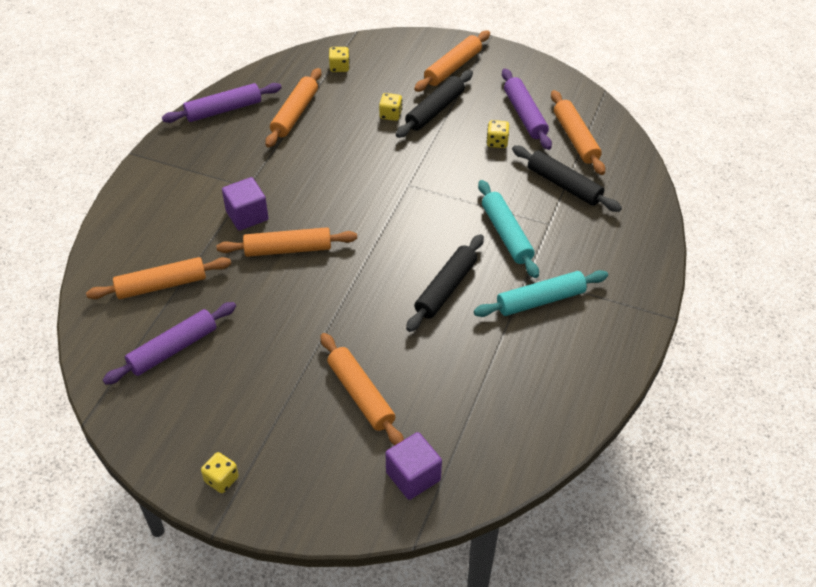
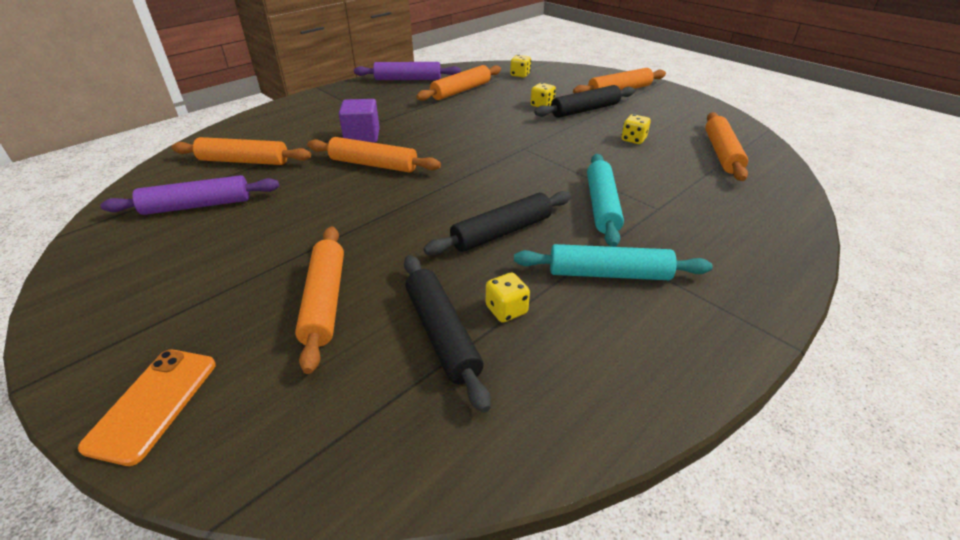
camera: 25 degrees right, 10 degrees down
yellow dice [201,452,239,493] -> yellow dice moved to [486,272,530,322]
purple cube [385,432,442,500] -> none
purple rolling pin [502,68,552,150] -> none
black rolling pin [512,145,622,212] -> black rolling pin moved to [404,255,491,413]
none -> orange phone [78,350,216,466]

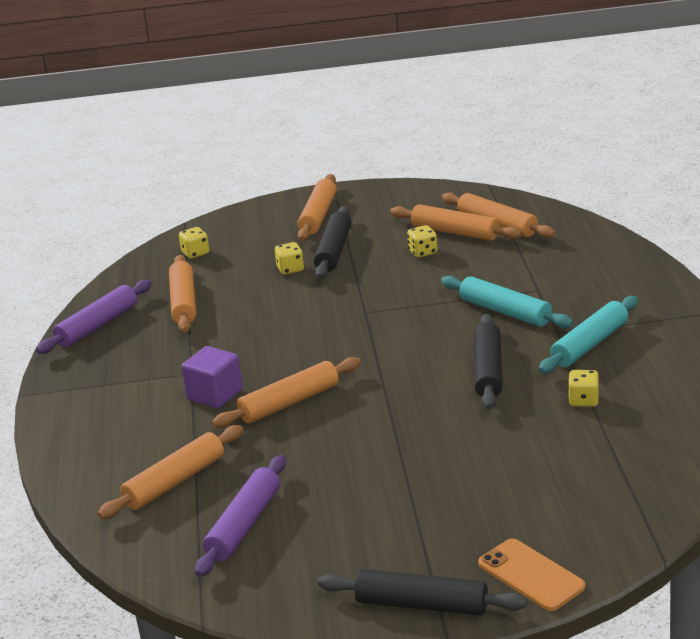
camera: 50 degrees left, 10 degrees down
orange rolling pin [295,226,344,374] -> orange rolling pin moved to [390,204,522,241]
black rolling pin [404,255,491,413] -> black rolling pin moved to [318,569,527,616]

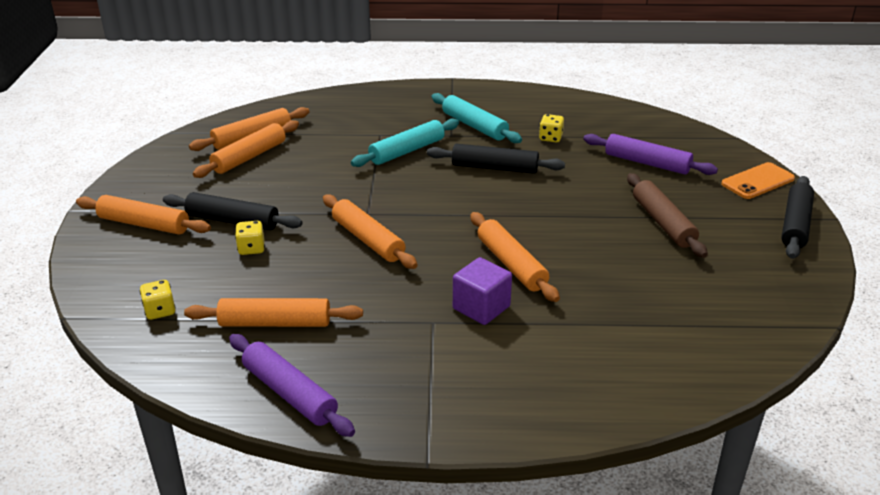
camera: 85 degrees left, 5 degrees up
orange rolling pin [97,425,243,519] -> orange rolling pin moved to [323,194,418,269]
purple rolling pin [195,455,286,577] -> purple rolling pin moved to [583,134,718,175]
yellow dice [407,225,437,258] -> none
none -> brown rolling pin [627,173,708,258]

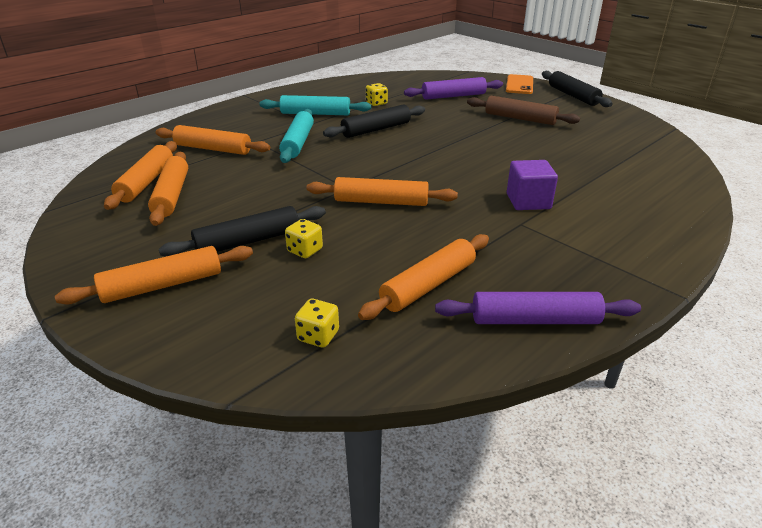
camera: 45 degrees left, 0 degrees up
orange rolling pin [470,212,560,302] -> orange rolling pin moved to [156,125,270,155]

